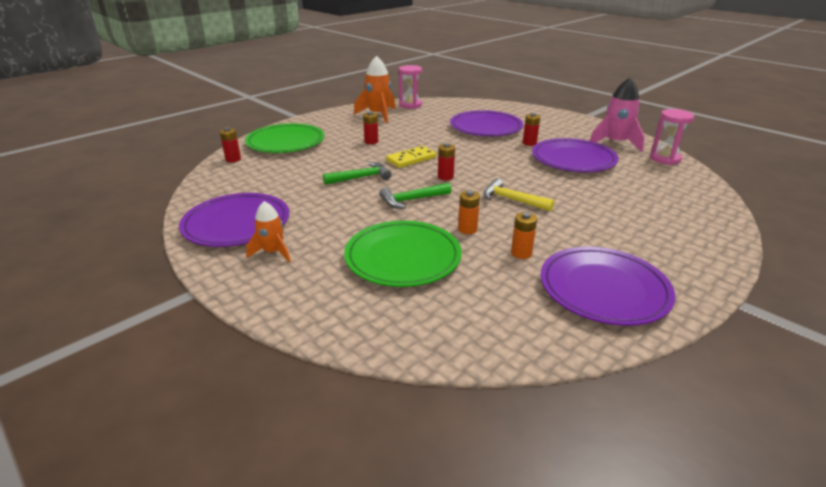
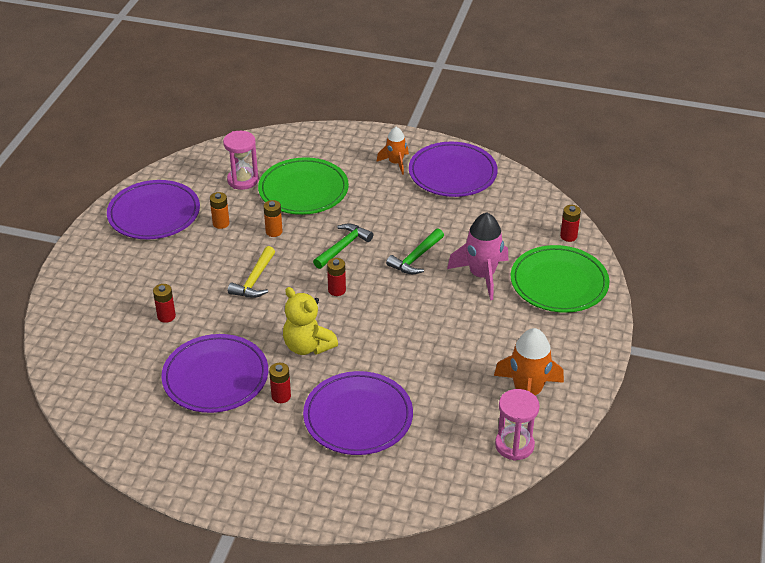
camera: 150 degrees right, 10 degrees up
red battery [363,111,378,144] -> red battery moved to [153,284,176,323]
yellow domino [386,146,436,168] -> none
yellow hammer [483,178,554,211] -> yellow hammer turned 105 degrees clockwise [228,246,275,298]
pink rocket [590,78,645,152] -> pink rocket moved to [447,212,508,300]
pink hourglass [650,109,694,165] -> pink hourglass moved to [223,131,259,190]
none -> yellow teddy bear [283,287,338,355]

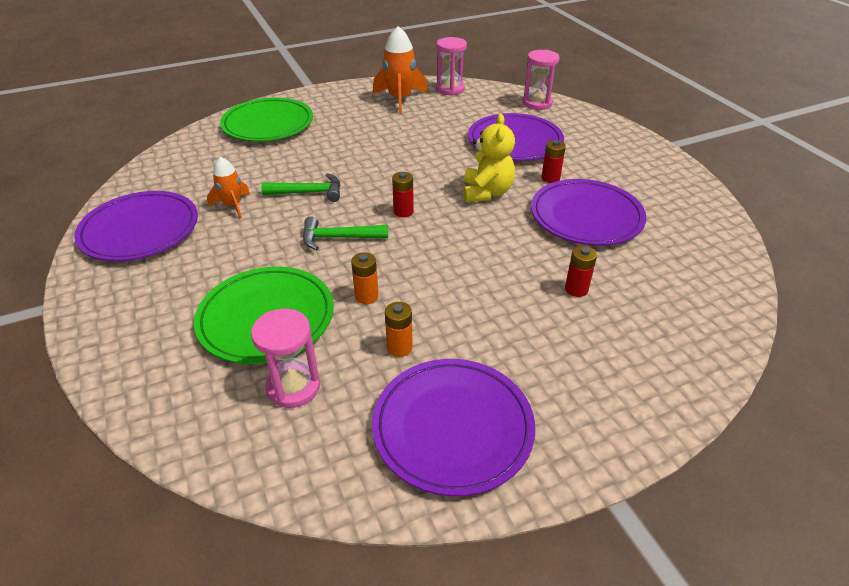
camera: 130 degrees left, 0 degrees up
yellow hammer [228,246,275,298] -> none
orange rocket [376,127,409,175] -> orange rocket moved to [207,157,250,219]
pink rocket [447,212,508,300] -> none
red battery [560,205,581,242] -> none
none -> pink hourglass [522,50,560,110]

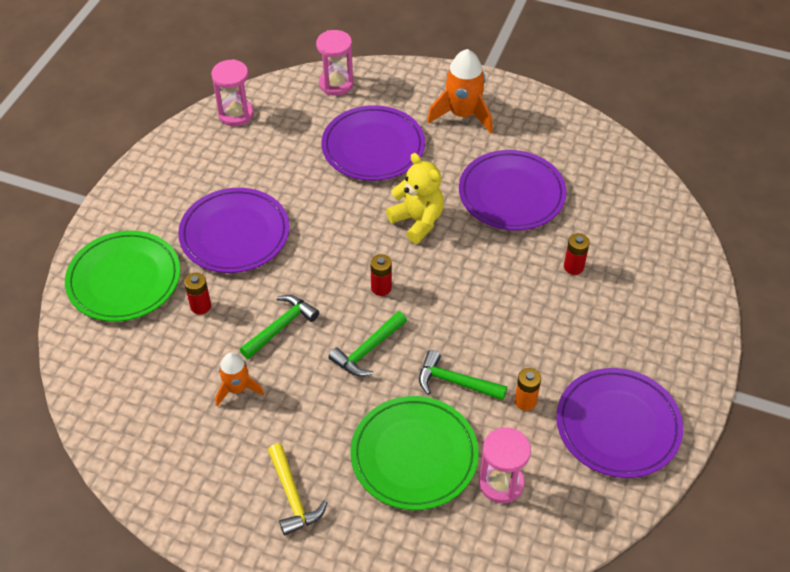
camera: 45 degrees left, 10 degrees up
purple plate [74,191,198,261] -> purple plate moved to [178,188,289,273]
orange battery [351,252,379,304] -> green hammer [419,350,507,400]
orange rocket [373,26,427,114] -> orange rocket moved to [427,49,493,133]
red battery [541,140,566,183] -> red battery moved to [184,273,211,314]
none -> yellow hammer [268,444,327,536]

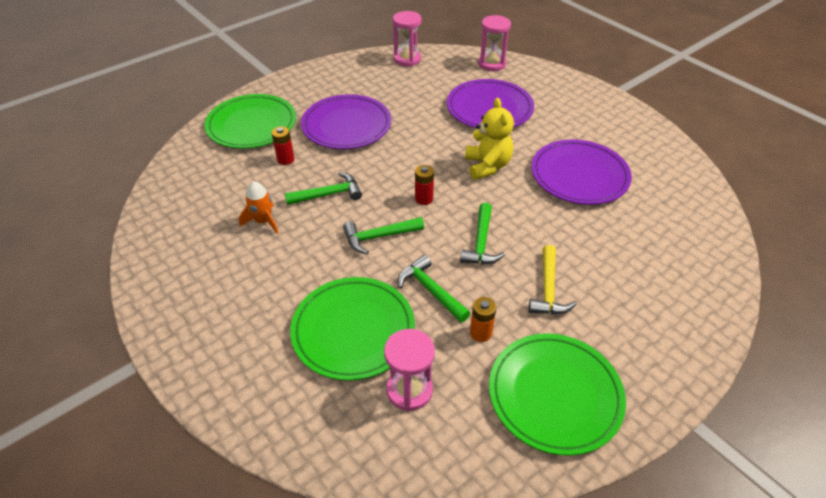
camera: 30 degrees right, 5 degrees down
yellow hammer [268,444,327,536] -> yellow hammer moved to [528,245,577,314]
orange rocket [427,49,493,133] -> none
purple plate [556,368,683,478] -> green plate [489,333,626,456]
red battery [564,233,590,275] -> none
none -> green hammer [460,203,505,264]

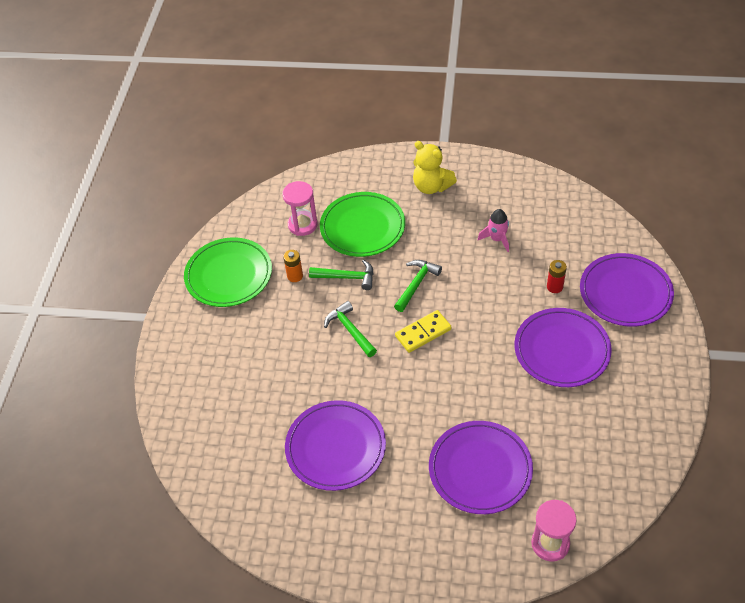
camera: 140 degrees right, 5 degrees up
green plate [205,94,296,149] -> purple plate [580,253,674,327]
orange rocket [239,181,279,234] -> pink rocket [478,209,509,252]
green hammer [285,172,362,205] -> none
pink hourglass [393,11,422,66] -> none
red battery [415,165,434,205] -> yellow domino [395,310,452,353]
yellow teddy bear [465,98,514,180] -> yellow teddy bear moved to [413,141,457,194]
yellow hammer [528,245,577,314] -> none

